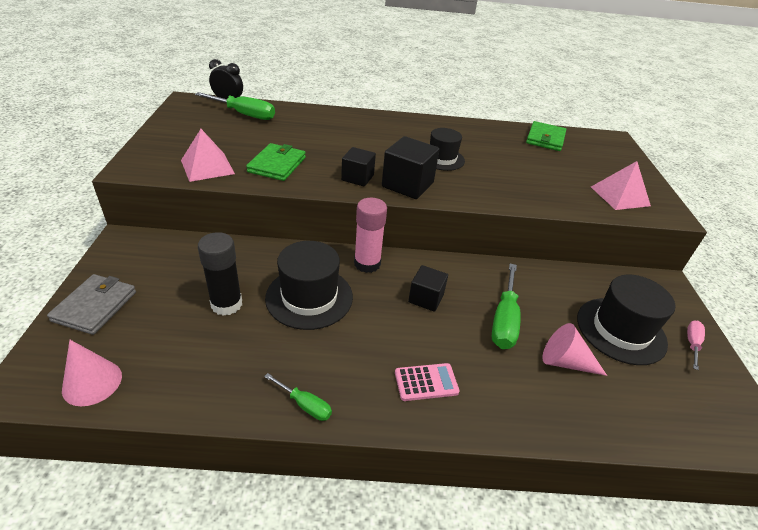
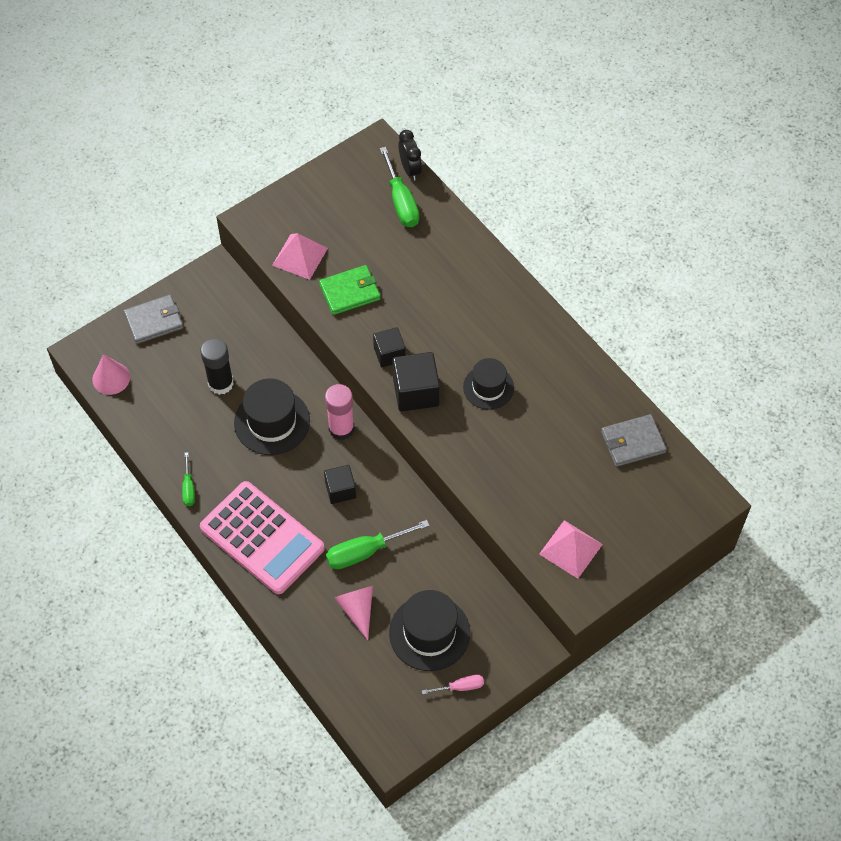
camera: 55 degrees right, 20 degrees up
pink calculator [395,363,459,401] -> pink calculator [200,481,324,594], size x2.42
green wallet [526,121,566,151] -> grey wallet [601,414,667,467]

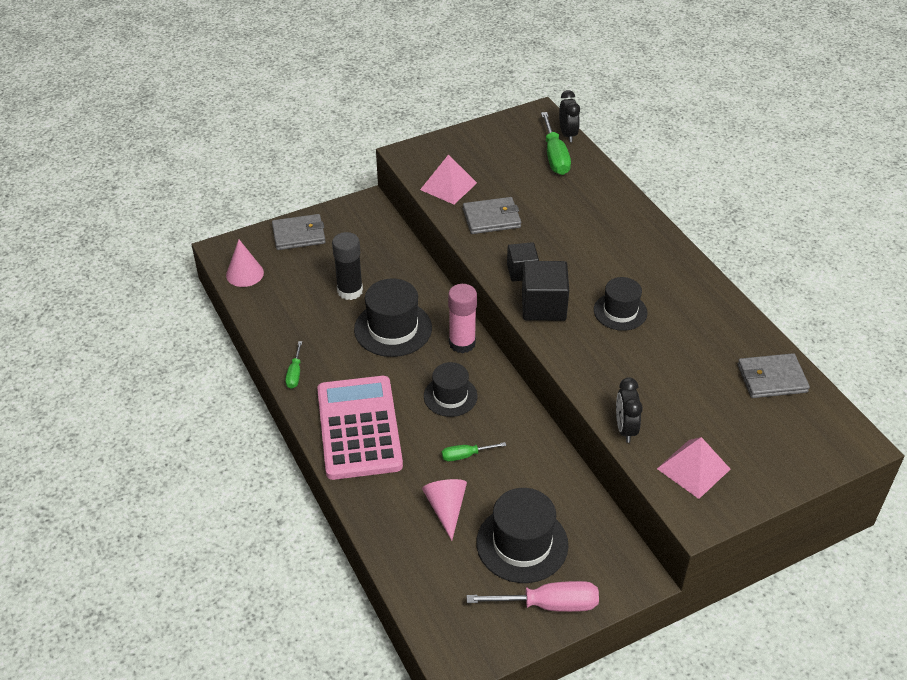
camera: 10 degrees right, 15 degrees down
pink calculator [200,481,324,594] -> pink calculator turned 150 degrees counterclockwise [317,376,403,480]
green wallet [319,265,381,315] -> grey wallet [463,197,521,234]
black cube [324,465,356,504] -> black hat [424,362,478,417]
green screwdriver [326,520,429,569] -> green screwdriver [442,442,506,461], size x0.56
pink screwdriver [422,675,484,694] -> pink screwdriver [466,581,599,612], size x1.80
none -> black clock [616,377,643,443]

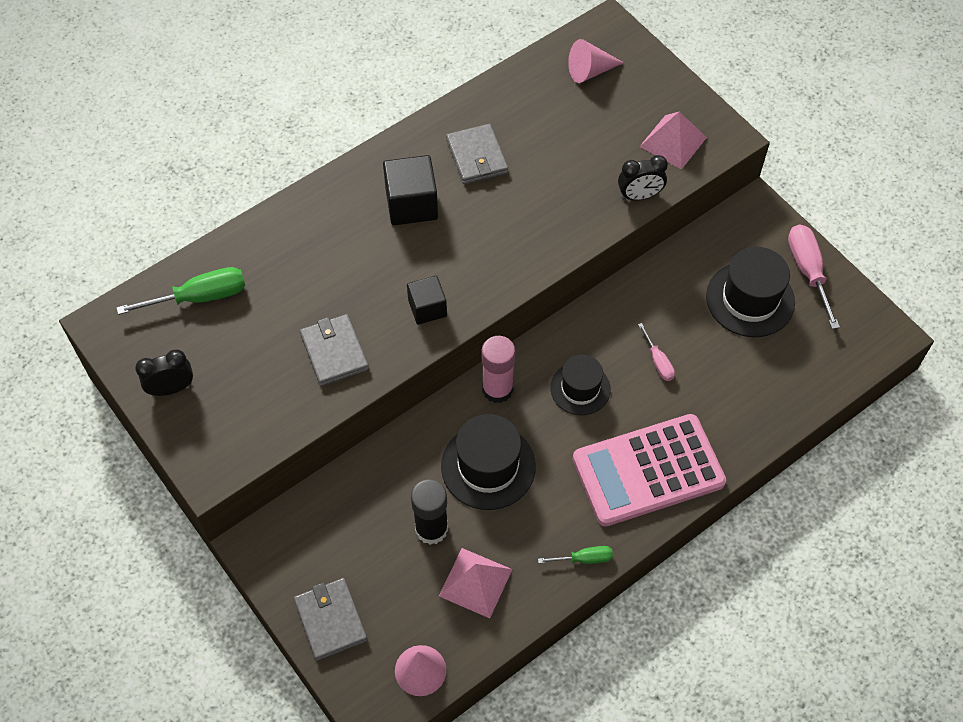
camera: 100 degrees left, 15 degrees up
pink pyramid [420,154,477,204] -> pink pyramid moved to [439,548,513,618]
pink cone [422,479,467,541] -> pink cone moved to [568,39,624,83]
green screwdriver [442,442,506,461] -> pink screwdriver [638,323,675,381]
black cube [522,261,569,321] -> black cube moved to [383,155,438,225]
black clock [559,90,580,142] -> black clock moved to [135,349,193,396]
black hat [594,277,648,331] -> none
grey wallet [738,353,810,398] -> grey wallet moved to [446,124,508,184]

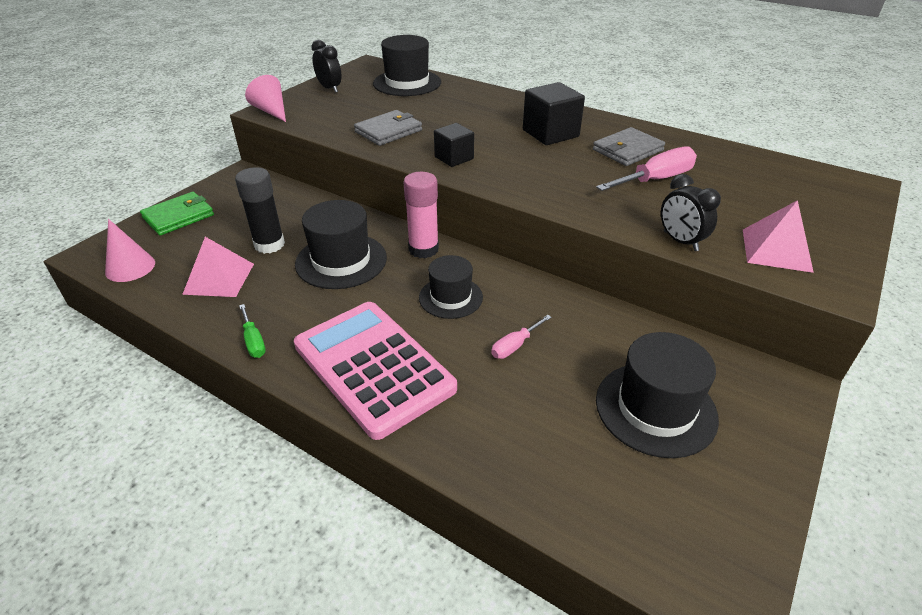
camera: 70 degrees right, 20 degrees down
green screwdriver [116,267,245,315] -> black hat [373,35,441,96]
grey wallet [294,578,368,661] -> green wallet [140,192,214,236]
pink cone [568,39,624,83] -> pink cone moved to [245,75,286,122]
pink screwdriver [788,225,840,329] -> pink screwdriver moved to [596,147,697,191]

